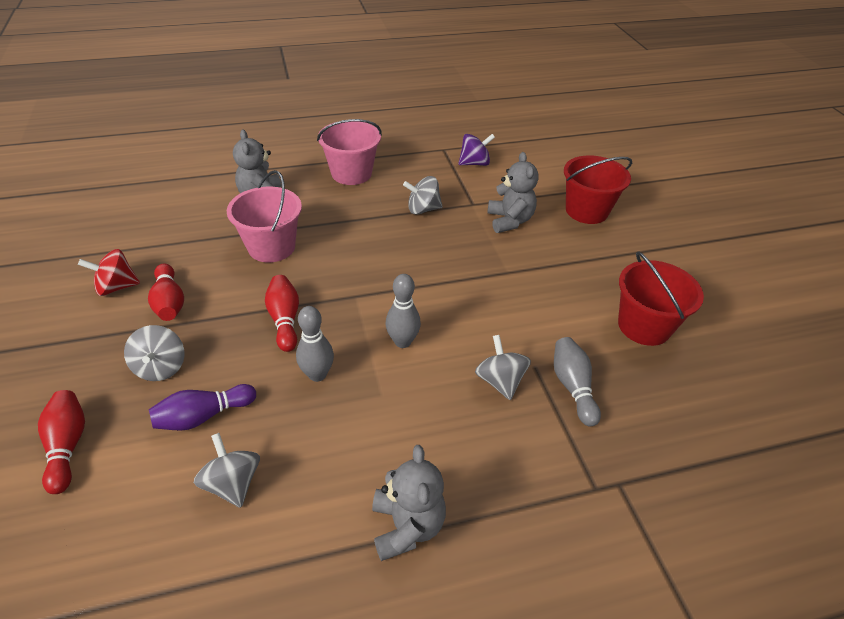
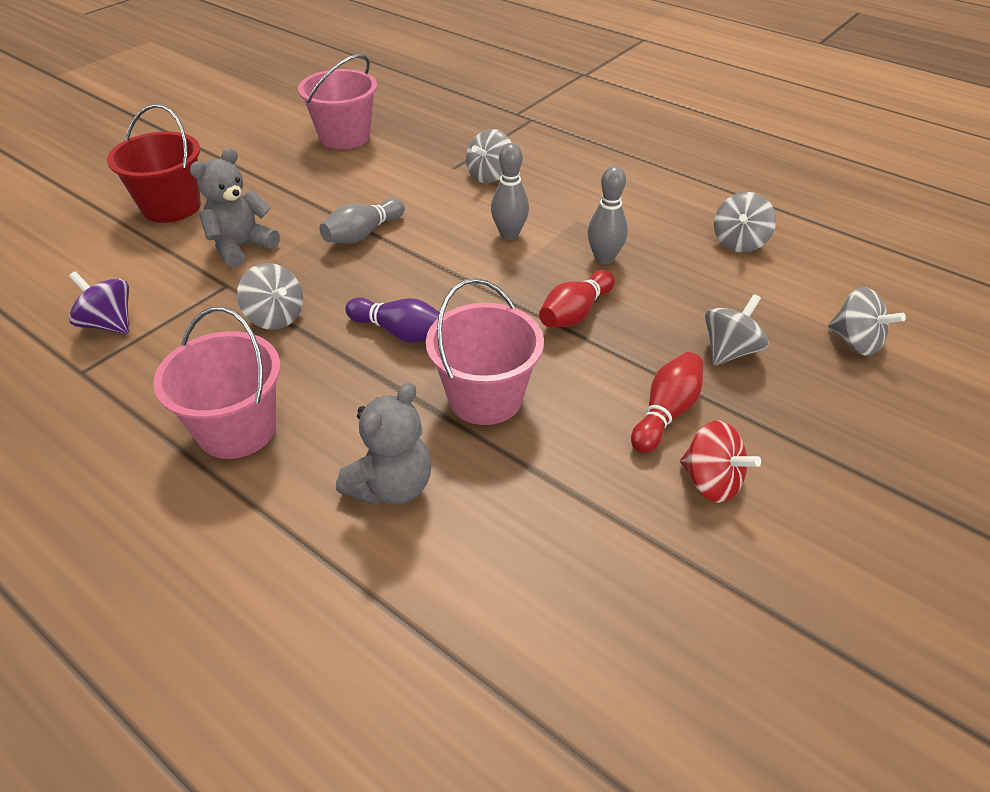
camera: 125 degrees left, 0 degrees up
red bowling pin [38,390,85,494] -> grey spinning top [828,287,906,356]
purple bowling pin [149,384,256,431] -> purple bowling pin moved to [345,297,439,343]
grey teddy bear [372,445,446,561] -> none
grey bowling pin [554,337,601,427] -> grey bowling pin moved to [320,198,405,244]
red bucket [618,251,704,346] -> pink bucket [298,54,377,149]

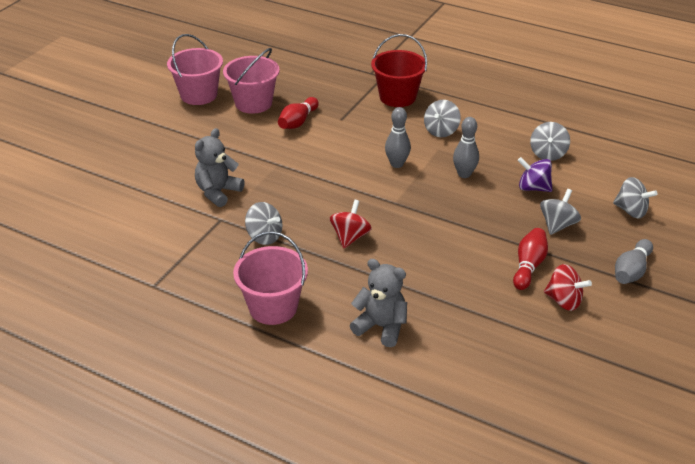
camera: 10 degrees left, 5 degrees down
purple spinning top [69,271,129,334] -> purple spinning top moved to [518,157,552,192]
red bucket [107,104,201,223] -> red bucket moved to [371,34,427,107]
grey bowling pin [320,198,405,244] -> grey bowling pin moved to [615,239,653,284]
grey teddy bear [336,383,431,505] -> grey teddy bear turned 90 degrees counterclockwise [350,259,407,347]
purple bowling pin [345,297,439,343] -> red spinning top [330,200,372,248]
pink bucket [426,278,544,425] -> pink bucket moved to [167,34,223,105]
grey spinning top [466,129,511,183] -> grey spinning top moved to [424,100,461,137]
red bowling pin [539,270,615,327] -> red bowling pin moved to [278,97,319,129]

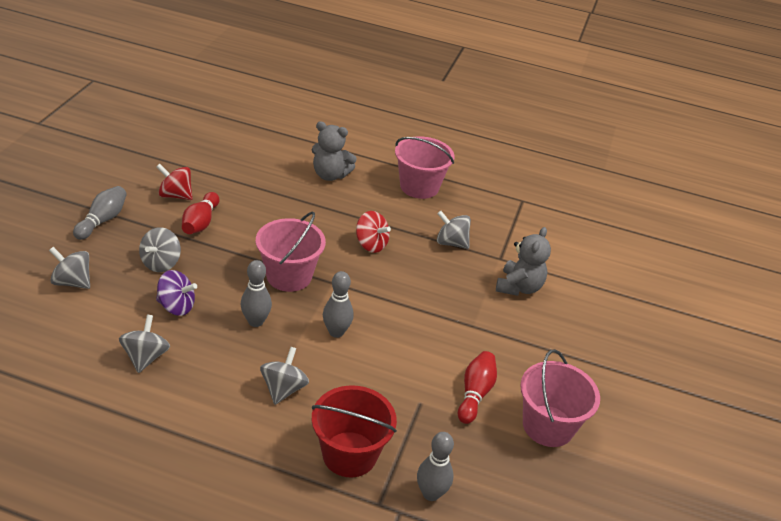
camera: 165 degrees right, 0 degrees up
pink bucket [167,34,223,105] -> pink bucket moved to [256,211,326,292]
red spinning top [330,200,372,248] -> red spinning top turned 60 degrees counterclockwise [356,211,391,253]
none -> grey bowling pin [417,432,454,501]

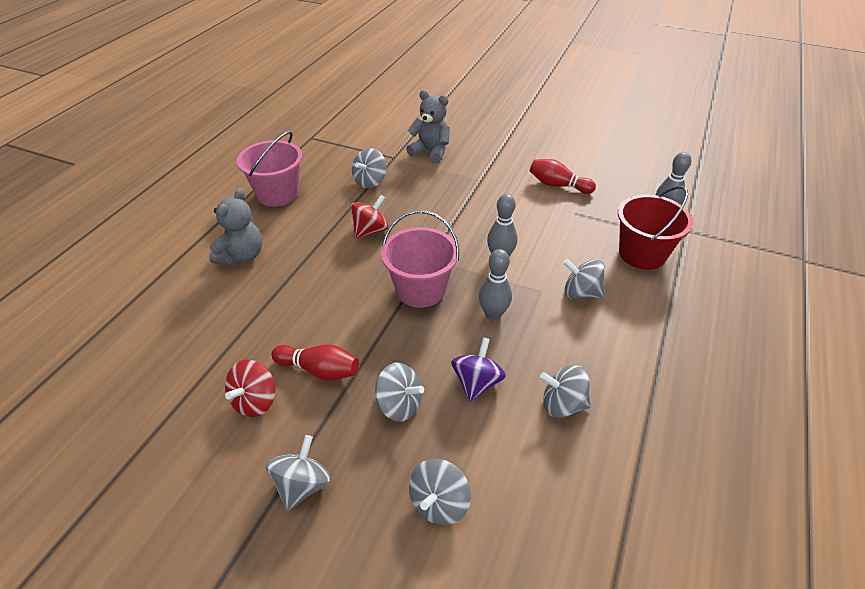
camera: 80 degrees left, 5 degrees up
grey bowling pin [73,186,127,240] -> grey spinning top [266,435,331,511]
pink bucket [520,349,600,447] -> none

